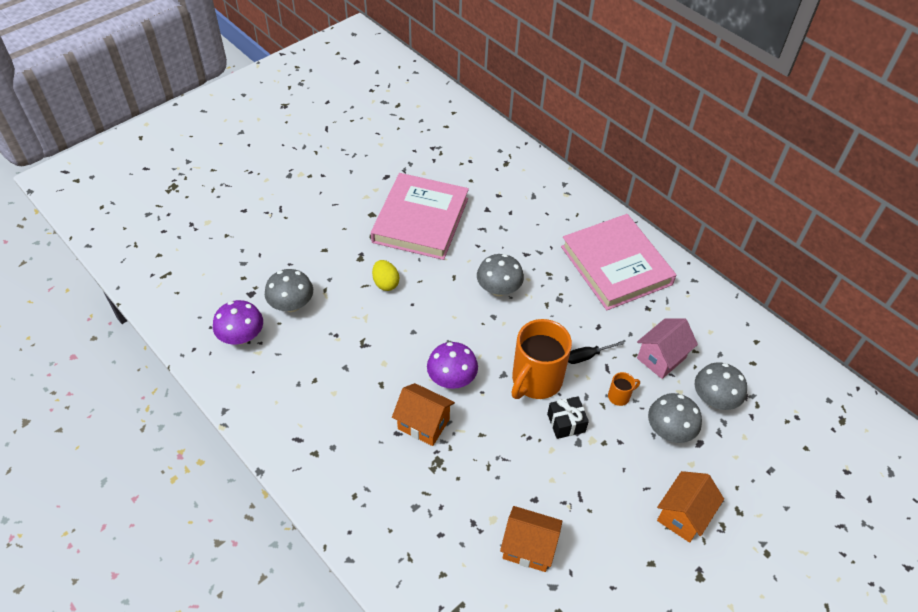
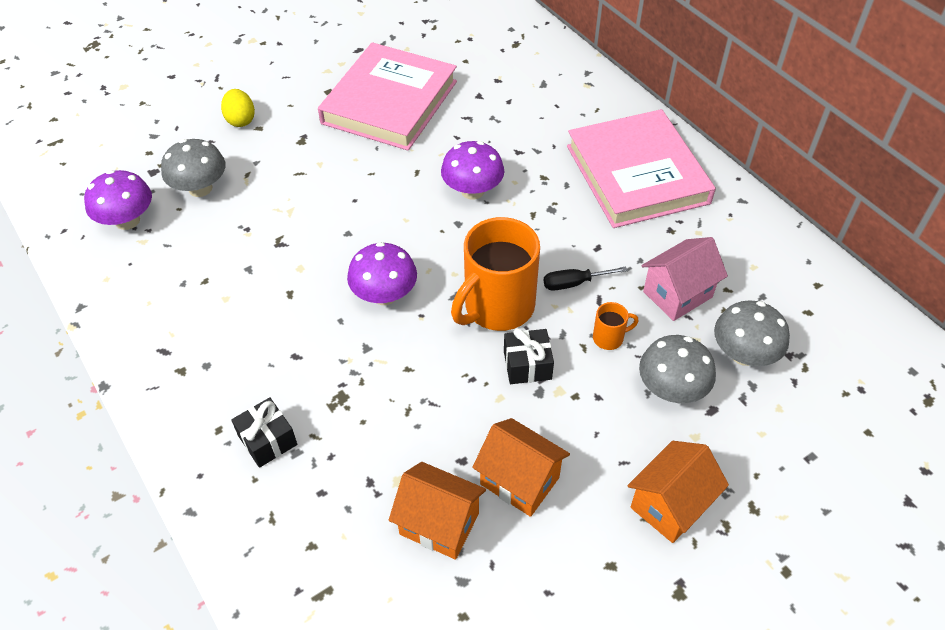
camera: 10 degrees right, 0 degrees up
yellow egg [372,260,399,291] -> yellow egg moved to [221,89,255,127]
orange house [392,383,455,446] -> orange house moved to [472,418,570,517]
grey mushroom [477,254,524,296] -> purple mushroom [441,141,504,200]
none -> black gift [231,397,297,468]

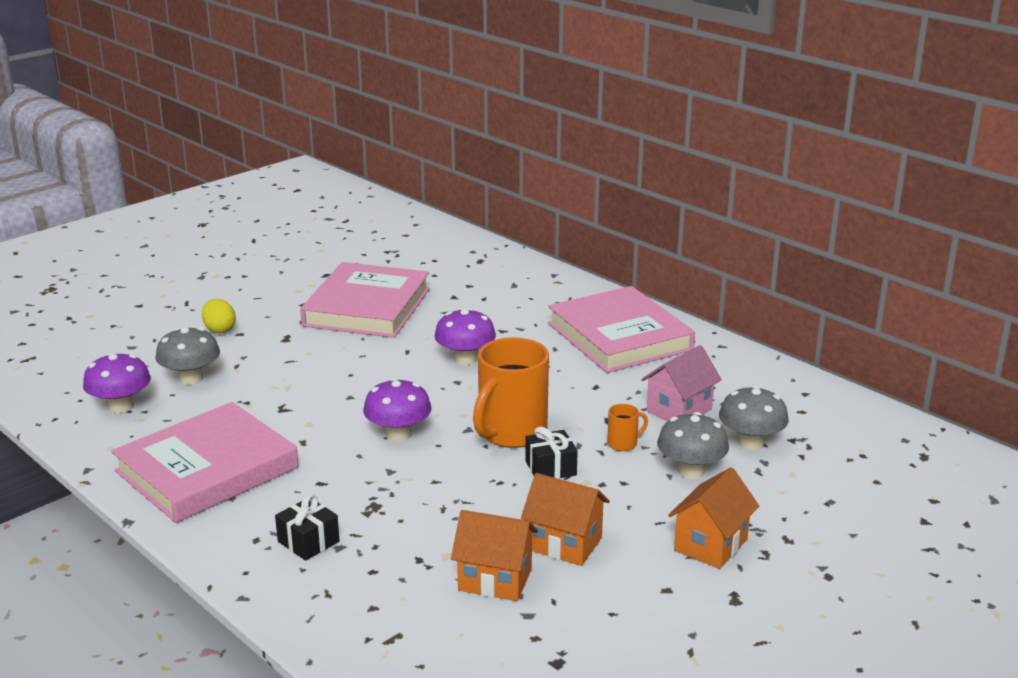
camera: 10 degrees left, 25 degrees down
black screwdriver [544,267,628,291] -> none
none -> pink book [111,402,299,523]

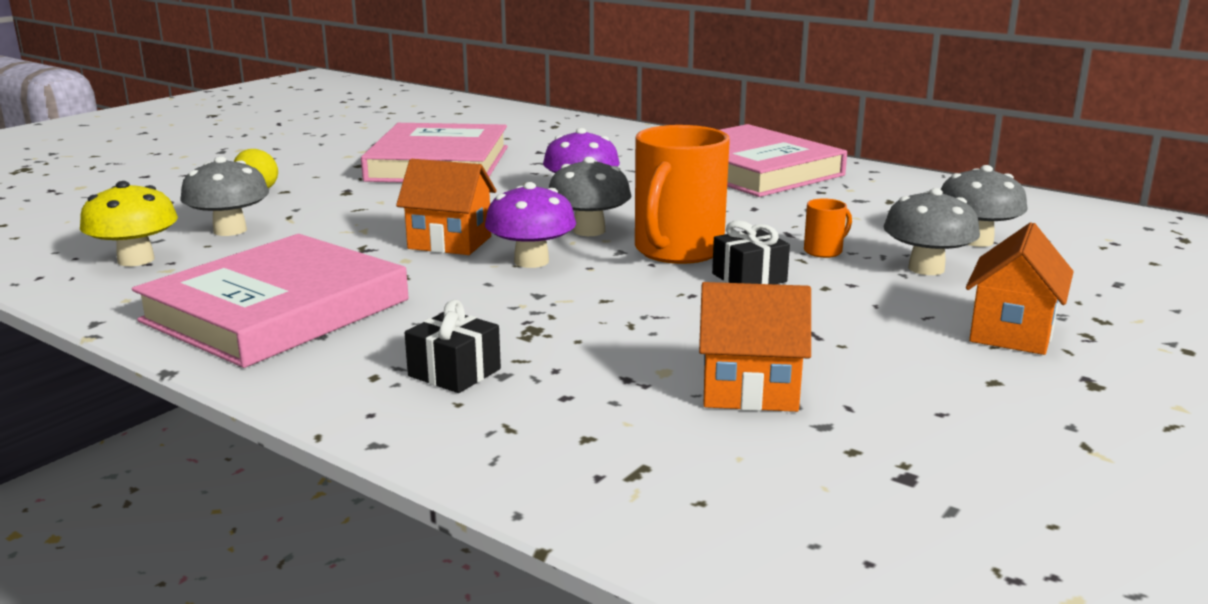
camera: 10 degrees left, 5 degrees down
purple mushroom [83,353,151,413] -> yellow mushroom [80,181,178,266]
orange house [521,473,610,566] -> orange house moved to [396,159,497,255]
pink house [641,345,722,421] -> none
none -> grey mushroom [549,157,631,236]

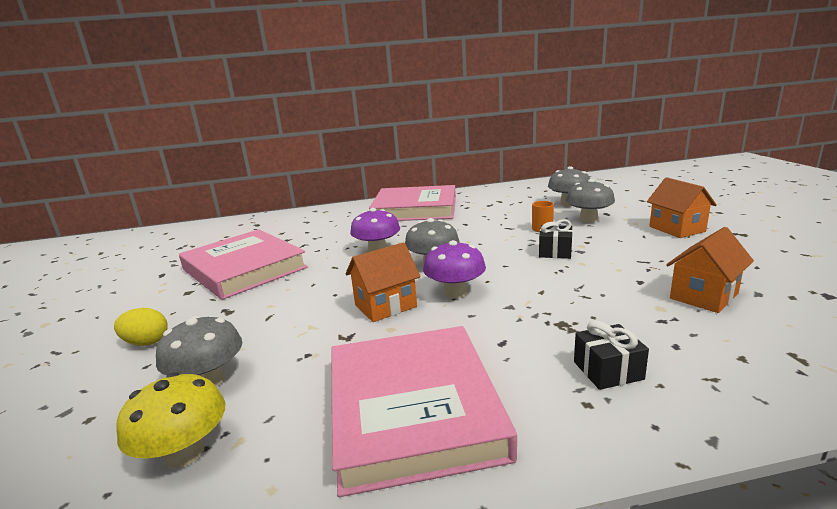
camera: 45 degrees left, 0 degrees up
orange mug [635,125,730,264] -> none

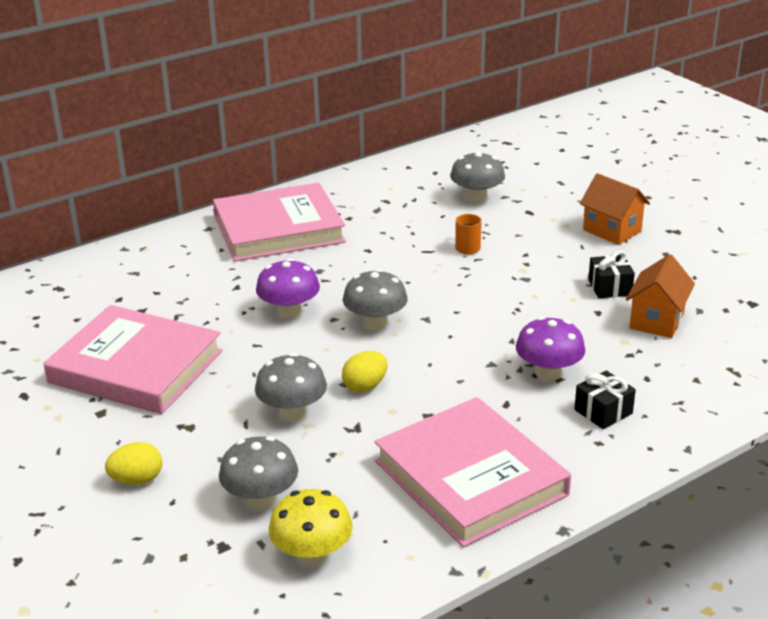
camera: 25 degrees left, 10 degrees up
orange house [345,242,421,322] -> yellow egg [342,351,388,392]
purple mushroom [423,240,486,298] -> purple mushroom moved to [516,317,585,381]
black gift [539,219,573,259] -> black gift moved to [588,251,635,298]
grey mushroom [566,179,615,223] -> grey mushroom moved to [255,353,327,421]

